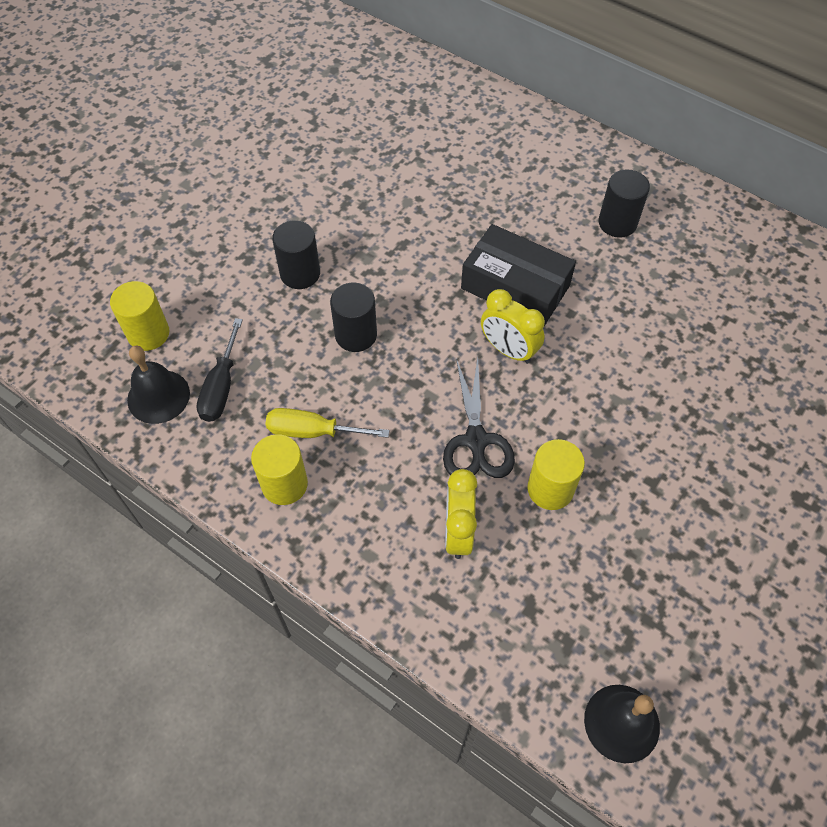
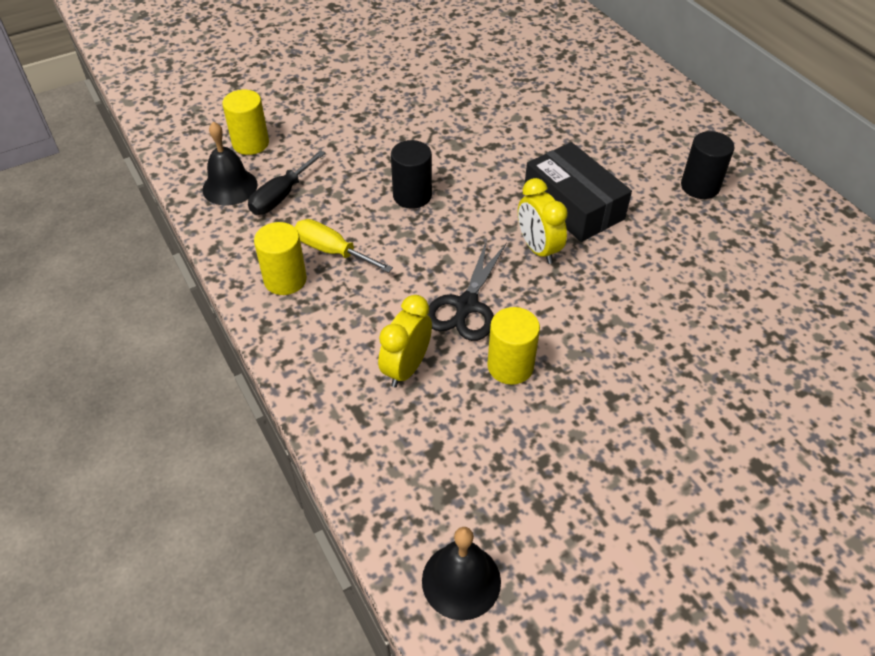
camera: 25 degrees right, 10 degrees down
black cylinder [272,220,320,289] -> none

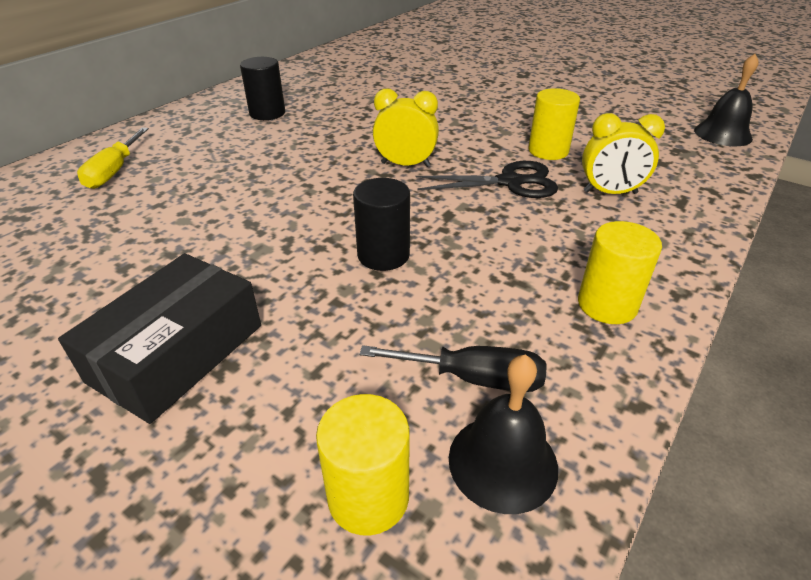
camera: 115 degrees left, 10 degrees down
yellow screwdriver [295,219,393,273] -> yellow screwdriver moved to [77,128,149,189]
yellow clock [518,178,568,264] -> yellow clock turned 120 degrees counterclockwise [373,89,439,167]
black box [525,142,632,242] -> black box moved to [58,253,261,424]

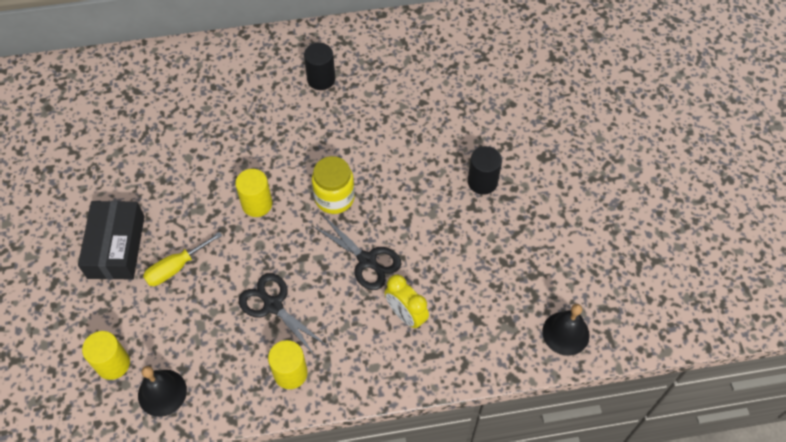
camera: 45 degrees right, 20 degrees up
black box [58,253,261,424] -> black box turned 75 degrees counterclockwise [78,201,145,280]
yellow screwdriver [77,128,149,189] -> yellow screwdriver moved to [143,232,222,286]
black cylinder [353,178,410,271] -> black cylinder moved to [468,146,502,195]
black screwdriver [359,345,547,392] -> none
yellow clock [373,89,439,167] -> yellow jar [312,156,355,214]
yellow cylinder [529,88,580,160] -> yellow cylinder moved to [235,169,272,217]
none -> black scissors [239,273,327,356]

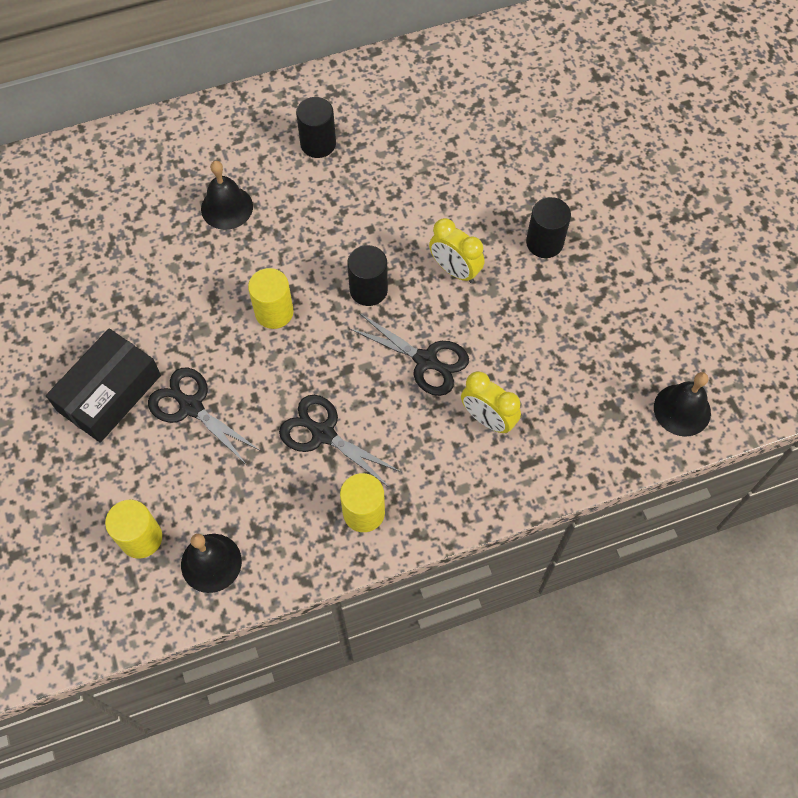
camera: 10 degrees left, 5 degrees up
black box [78,201,145,280] -> black box turned 45 degrees clockwise [46,328,161,443]
yellow screwdriver [143,232,222,286] -> black scissors [148,368,261,464]
yellow jar [312,156,355,214] -> black cylinder [347,245,388,306]
none -> black bell [201,161,253,230]
none -> yellow clock [429,218,485,283]

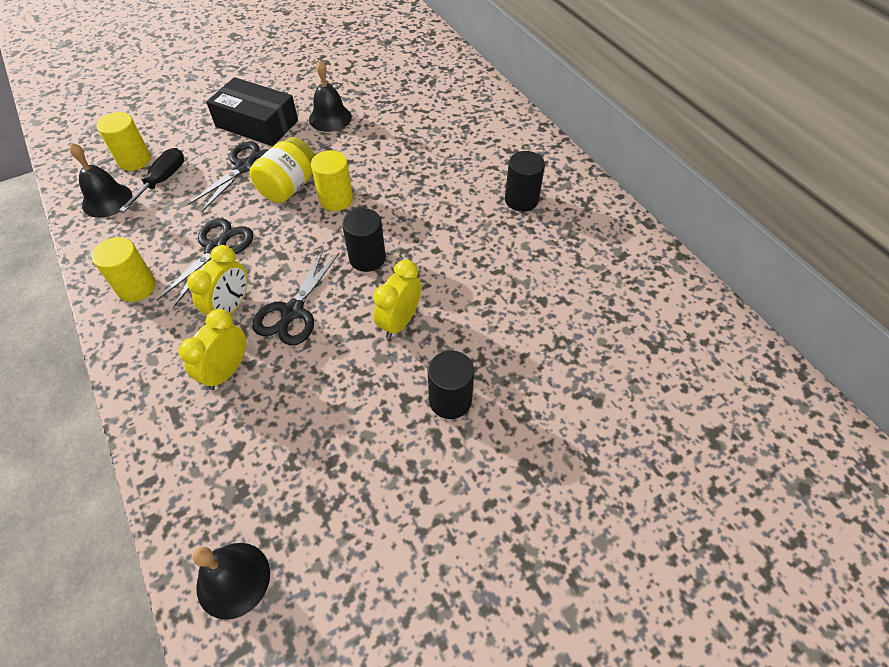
camera: 80 degrees right, 10 degrees down
black bell [201,161,253,230] -> black bell moved to [309,60,352,132]
none -> black screwdriver [119,148,184,212]
none -> yellow clock [187,245,248,315]
none -> yellow jar [249,137,315,203]

